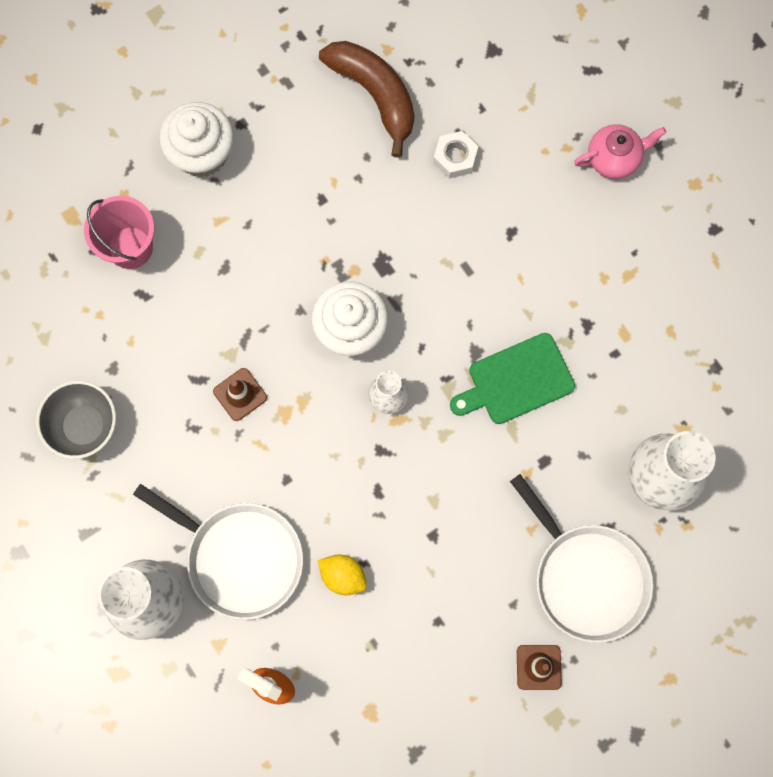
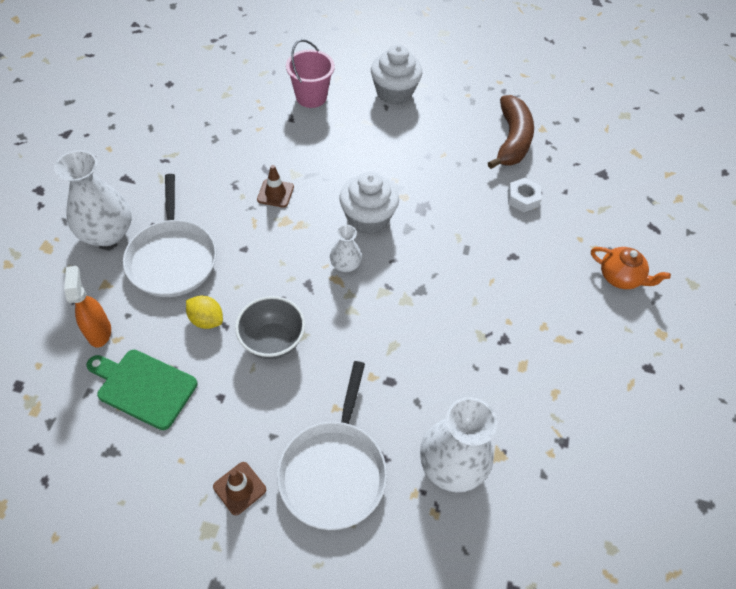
camera: 45 degrees right, 20 degrees down
grey bowl [36,381,116,459] -> grey bowl moved to [235,296,305,359]
yellow lemon [318,555,367,595] -> yellow lemon turned 45 degrees counterclockwise [186,295,223,329]
green cutting board [450,333,575,424] -> green cutting board moved to [86,350,197,430]
pink teapot [574,124,666,179] -> orange teapot [591,247,671,289]

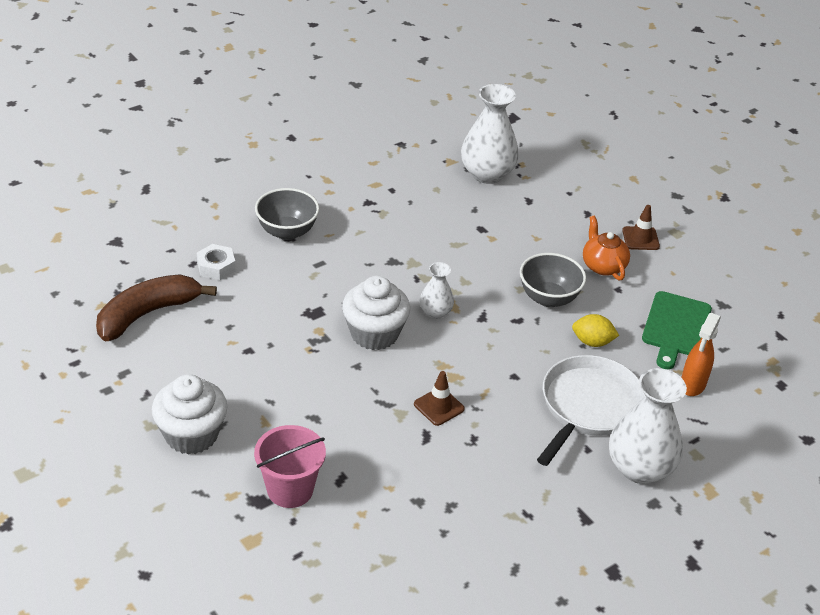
camera: 140 degrees left, 15 degrees down
green cutting board [86,350,197,430] -> green cutting board turned 45 degrees clockwise [642,291,712,369]
yellow lemon [186,295,223,329] -> yellow lemon turned 60 degrees counterclockwise [572,314,619,347]
white pan [277,361,387,530] -> none
orange teapot [591,247,671,289] -> orange teapot moved to [583,216,630,280]
none -> grey bowl [255,188,319,240]

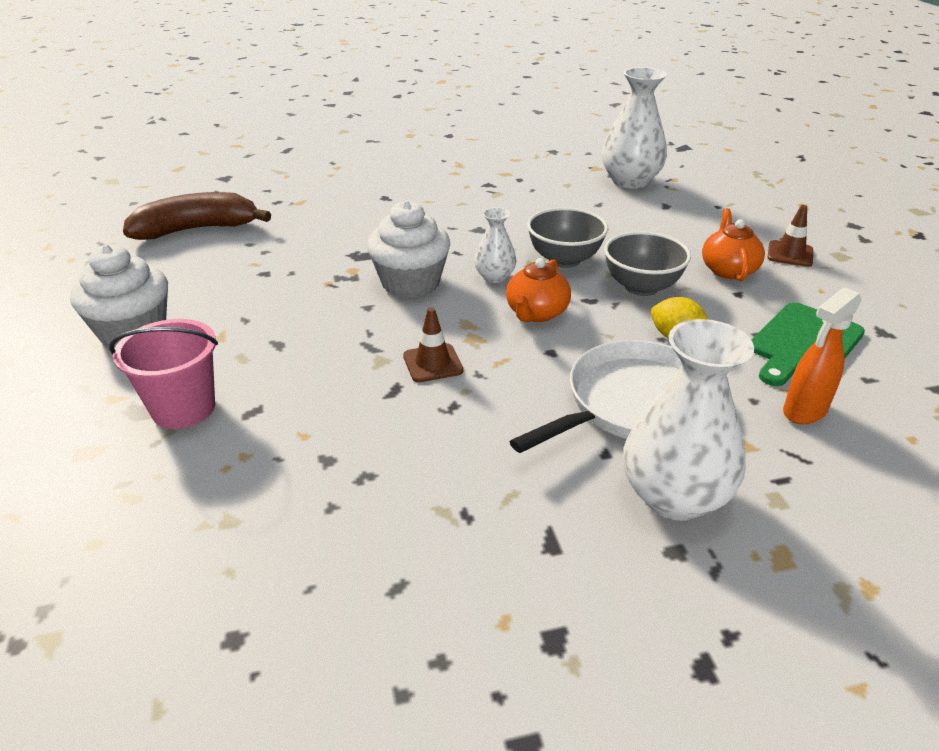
camera: 25 degrees right, 5 degrees down
white nut [197,244,236,280] -> none
grey bowl [255,188,319,240] -> grey bowl moved to [527,207,608,268]
none -> orange teapot [506,258,571,322]

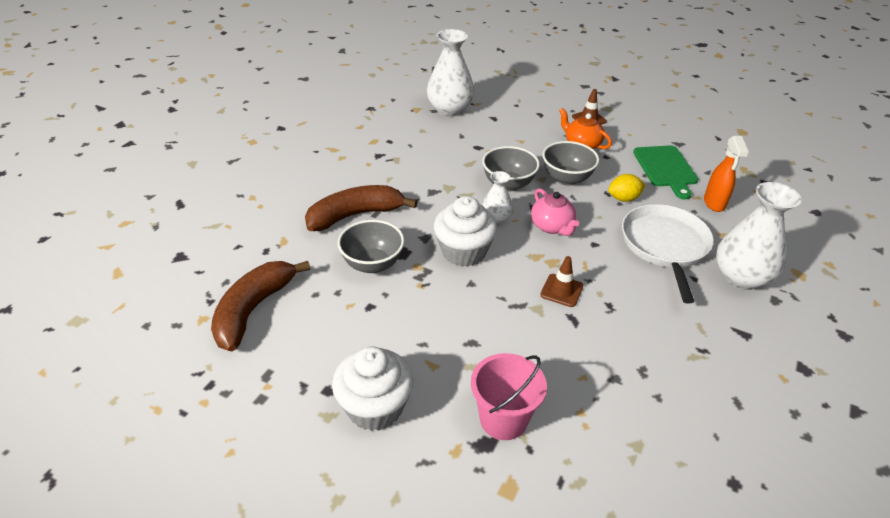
camera: 50 degrees left, 5 degrees up
orange teapot [506,258,571,322] -> pink teapot [531,188,579,236]
none -> brown banana [305,185,417,231]
none -> grey bowl [337,220,404,273]

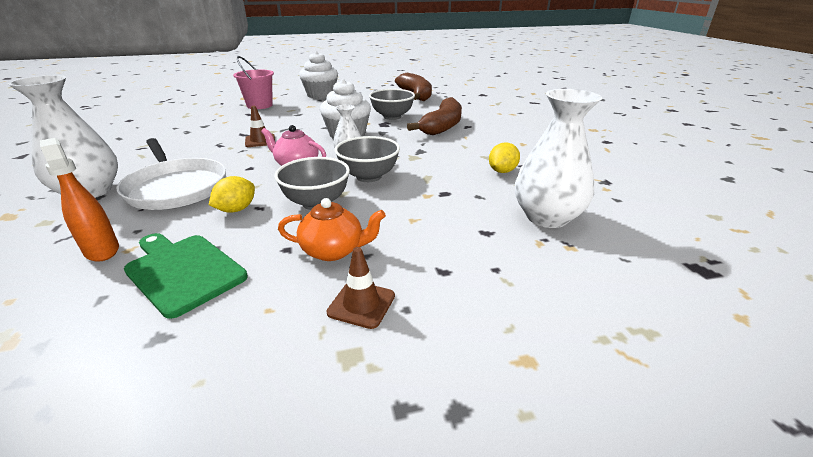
camera: 140 degrees right, 10 degrees down
none -> yellow lemon [489,142,520,173]

